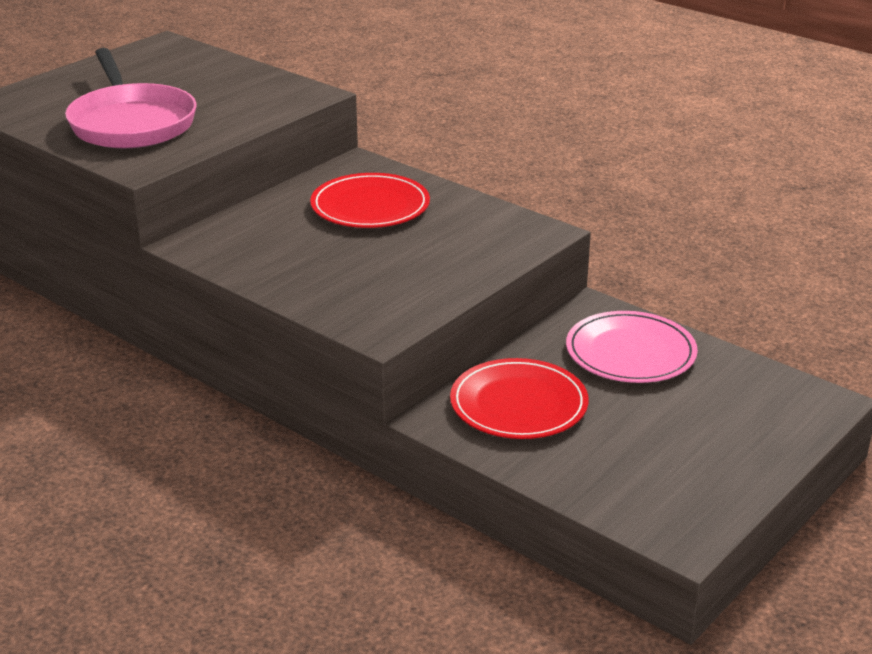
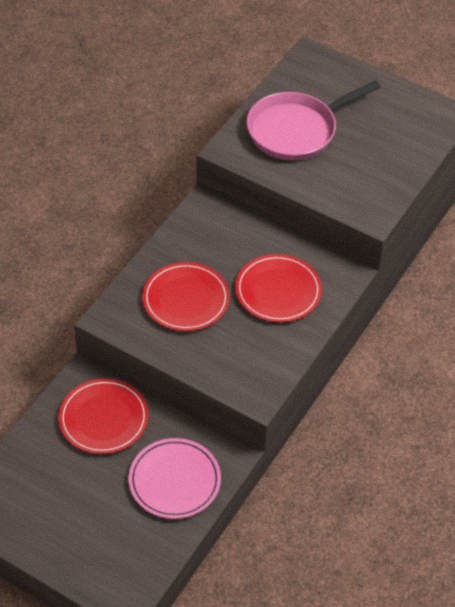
camera: 80 degrees right, 20 degrees up
none -> red plate [142,262,230,331]

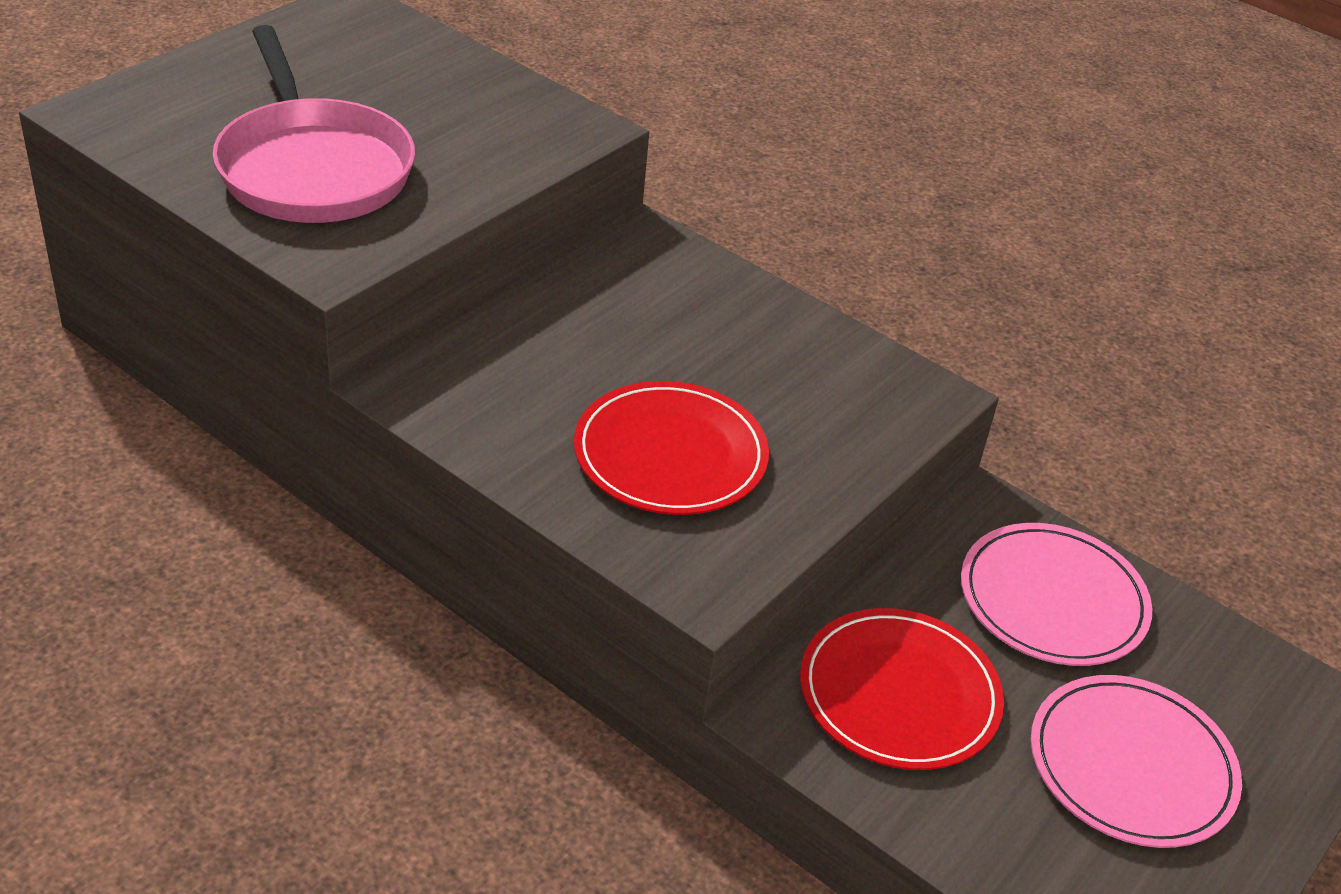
camera: 85 degrees left, 10 degrees down
red plate [235,254,322,323] -> none
none -> pink plate [1031,675,1242,848]

